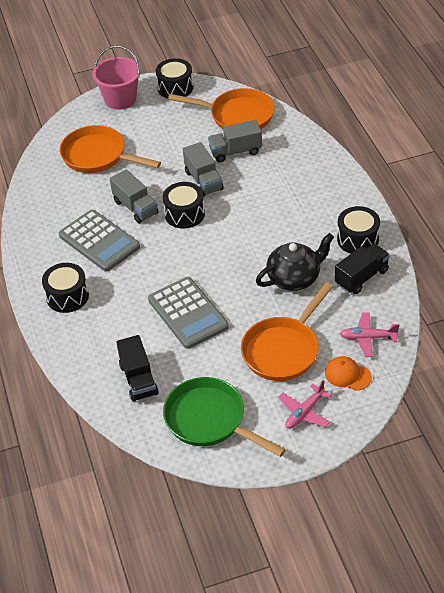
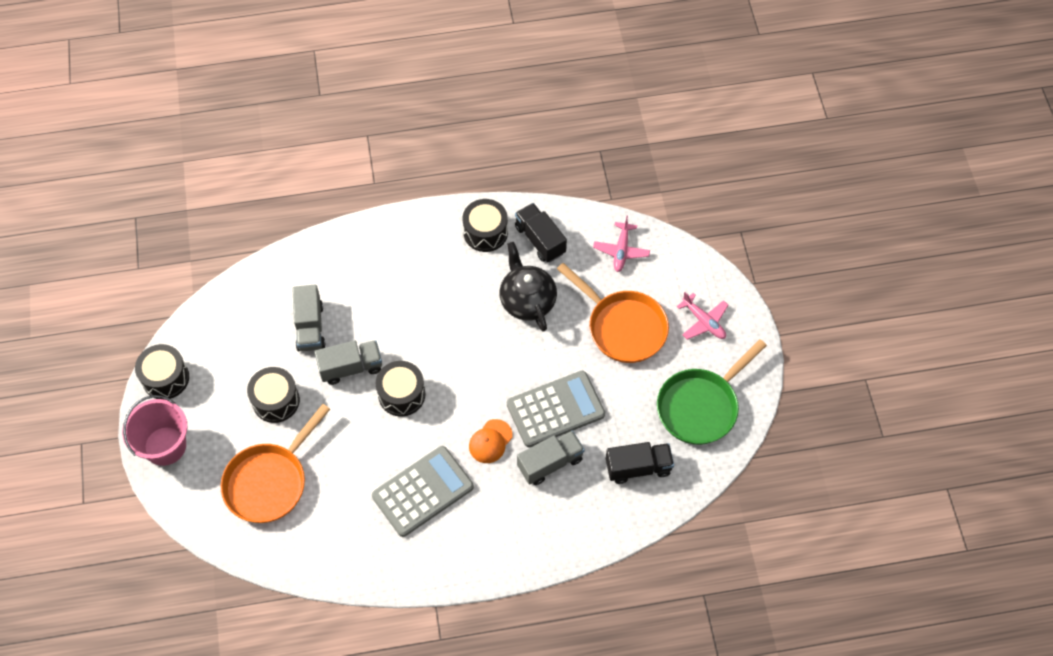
camera: 85 degrees left, 15 degrees up
black drum [42,263,89,313] -> black drum moved to [247,367,300,423]
grey truck [110,169,159,224] -> grey truck moved to [517,430,585,485]
orange pan [168,88,275,129] -> none
orange cap [325,356,372,391] -> orange cap moved to [469,419,513,463]

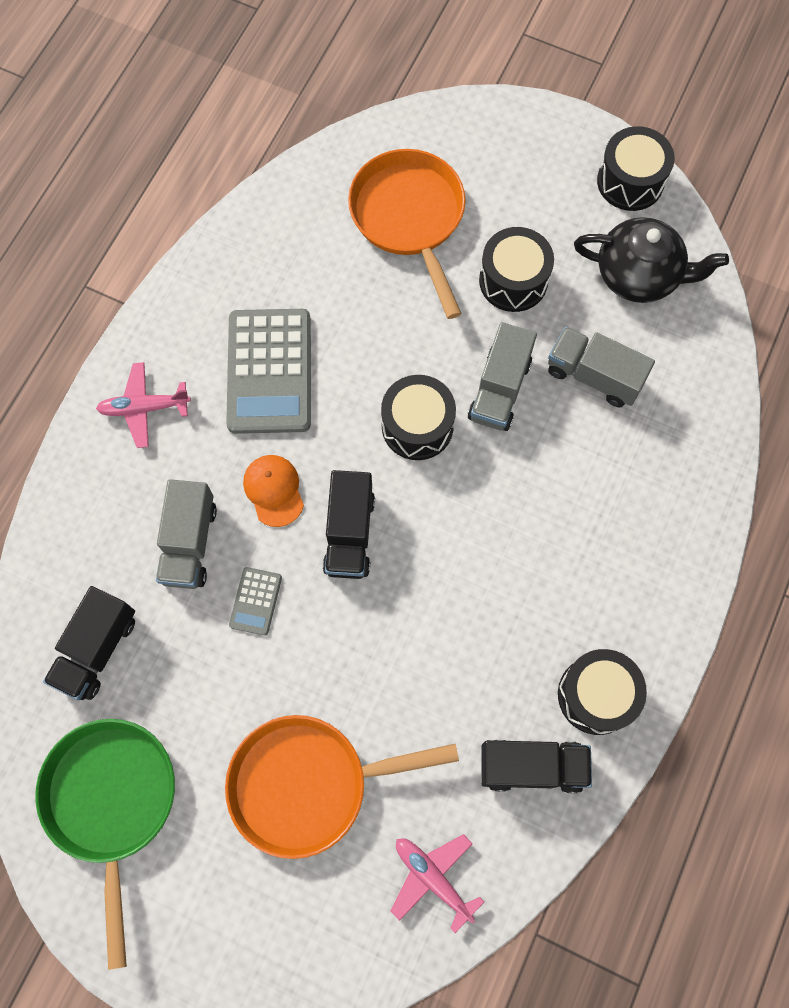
camera: 125 degrees right, 10 degrees up
pink bucket [122,395,187,466] -> none
black teapot [499,242,557,332] -> black teapot moved to [574,217,729,303]
grey calculator [507,371,605,447] -> grey calculator [229,567,282,636], size x0.45
pink plane [677,292,729,340] -> pink plane moved to [96,362,191,448]
none -> black truck [323,470,375,579]

